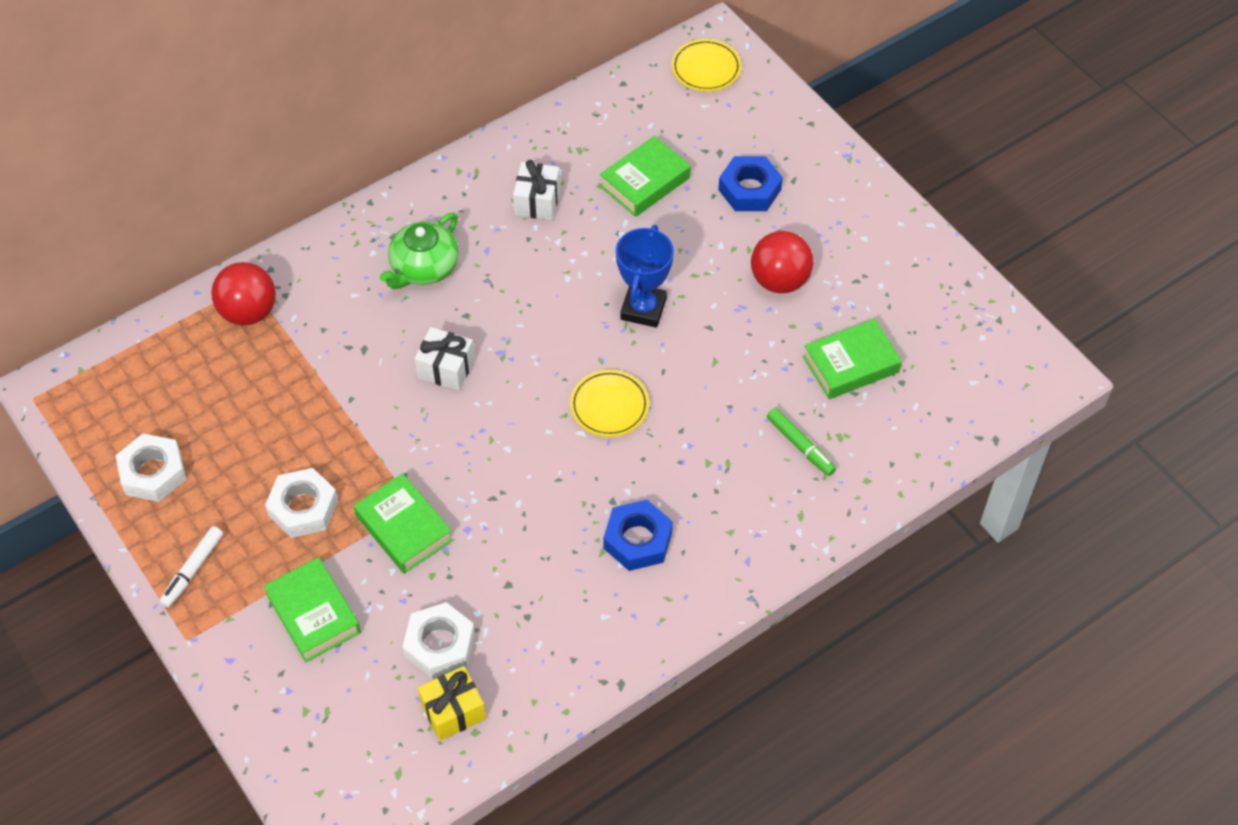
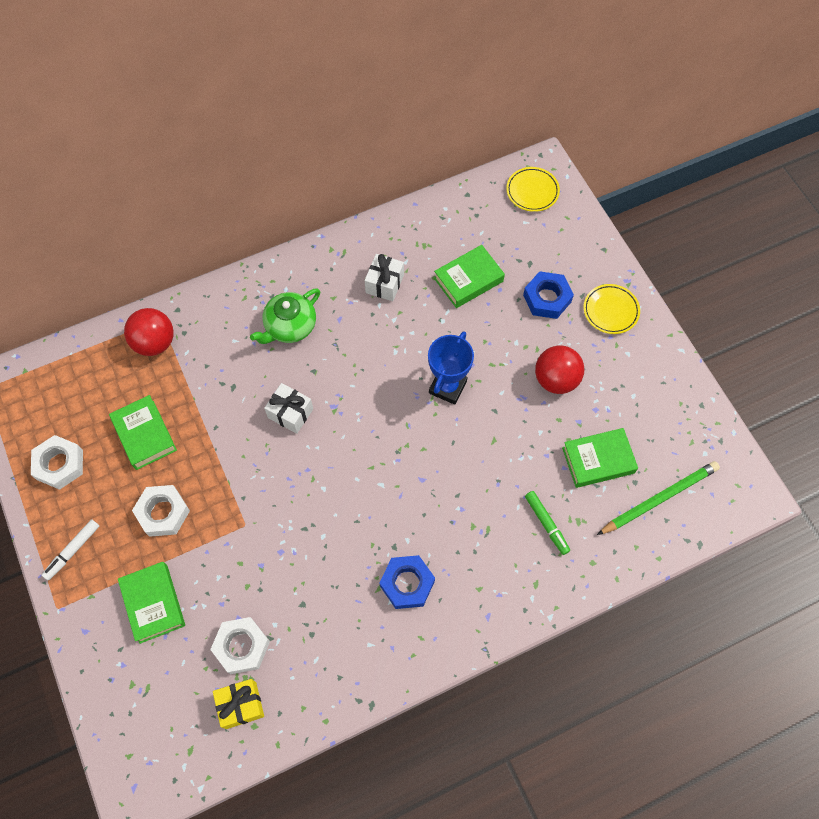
camera: 10 degrees right, 10 degrees up
green book [354,473,453,574] -> green book moved to [109,395,177,470]
yellow plate [570,370,649,437] -> yellow plate moved to [583,284,640,334]
none -> green pencil [597,461,720,535]

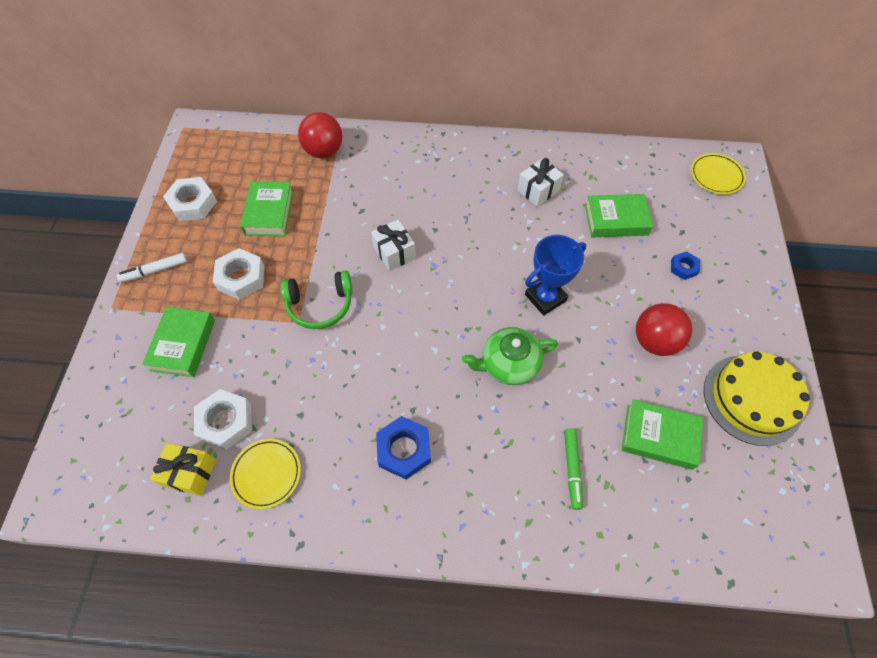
camera: 30 degrees right, 5 degrees down
green teapot [250,288,320,344] -> green teapot moved to [462,327,558,385]
blue nut [523,271,574,319] -> blue nut [671,251,700,280], size x0.57
yellow plate [583,284,640,334] -> yellow plate moved to [230,439,301,509]
green pencil [597,461,720,535] -> none
none -> green headphones [280,270,352,329]
none -> yellow cake [704,351,810,446]

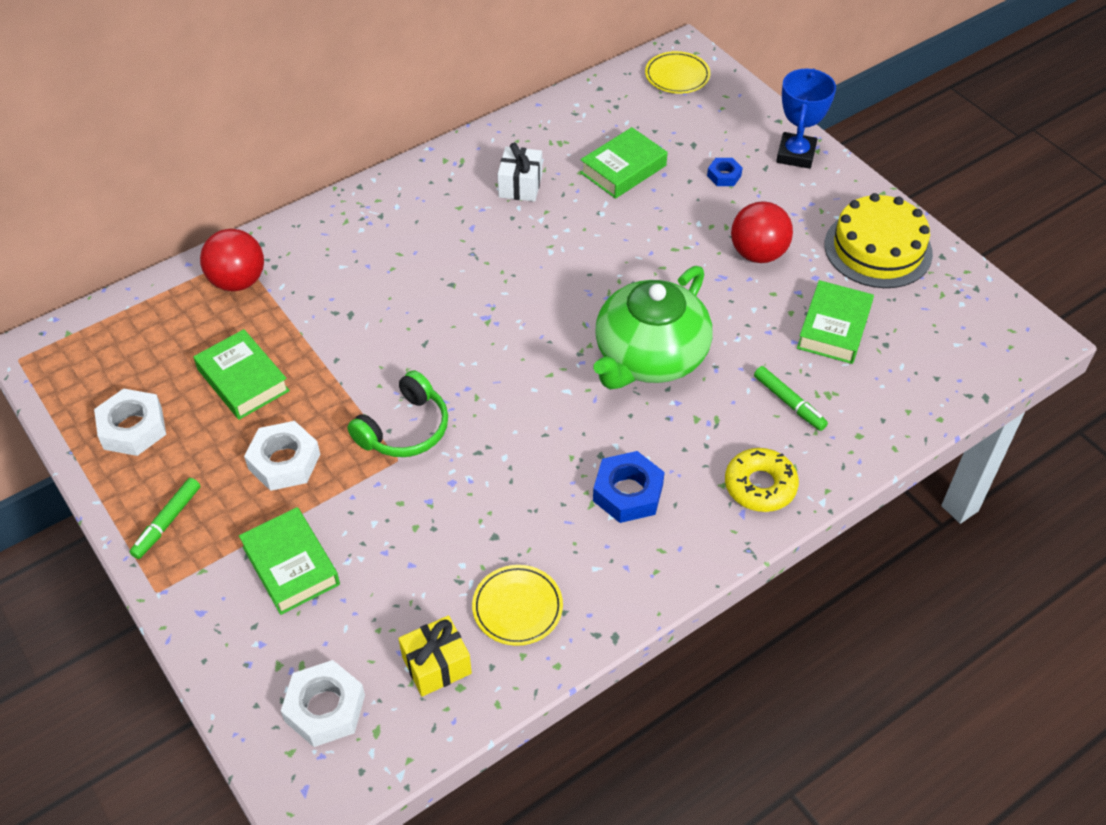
camera: 40 degrees left, 10 degrees down
white marker [116,253,187,282] -> green marker [129,478,200,559]
white nut [194,389,252,450] -> white nut moved to [281,660,365,747]
white gift [371,220,416,271] -> none
green teapot [462,327,558,385] -> green teapot [593,266,713,389], size x1.57
blue trophy [525,235,586,316] -> blue trophy moved to [776,69,836,169]
green book [622,400,703,470] -> green book turned 45 degrees counterclockwise [797,280,874,364]
none -> yellow donut [725,448,799,512]

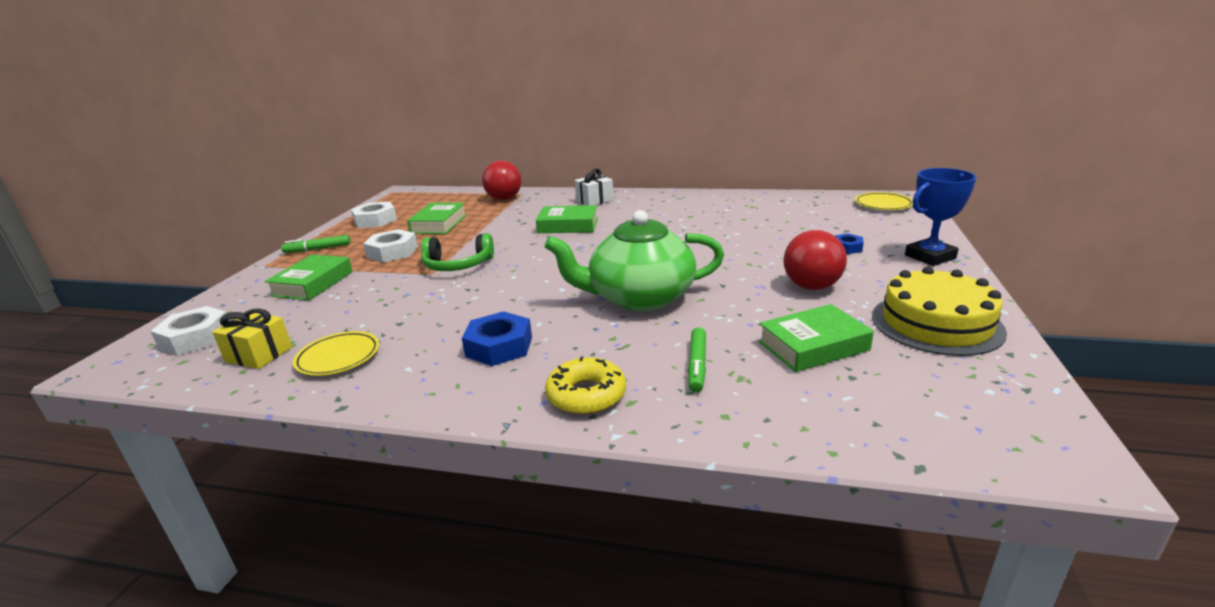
camera: 50 degrees right, 25 degrees down
white gift [498,143,542,202] -> white gift moved to [574,168,614,205]
green book [580,127,667,199] -> green book moved to [536,205,598,233]

